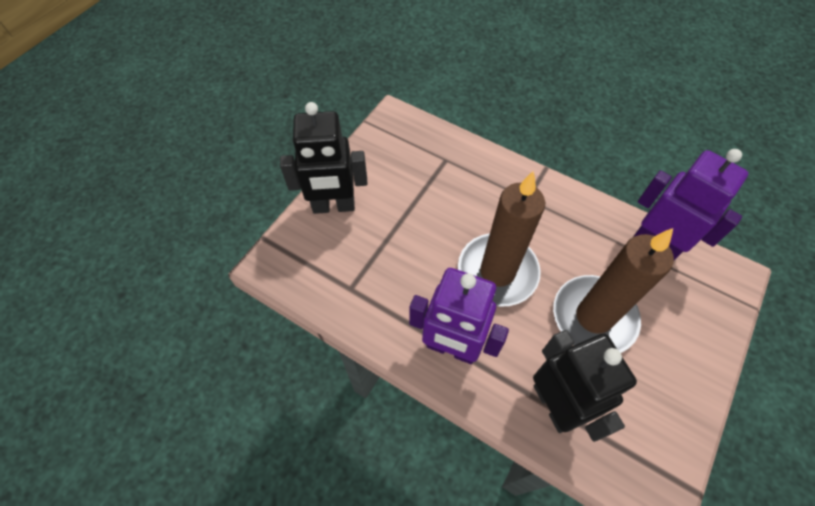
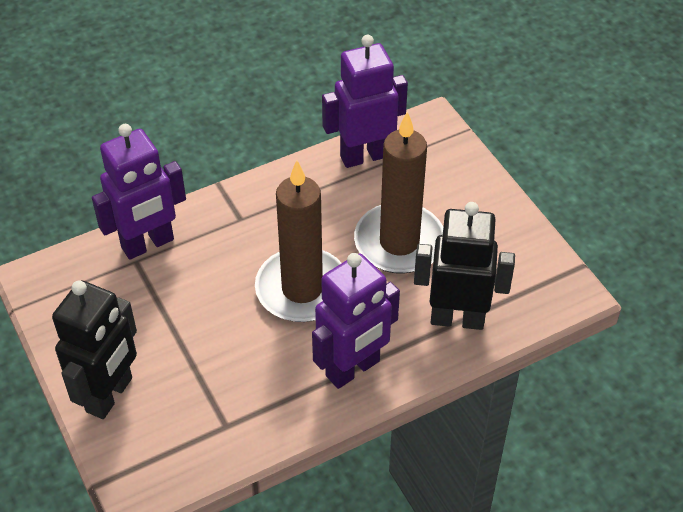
camera: 60 degrees left, 10 degrees down
none -> purple robot [92,124,186,260]

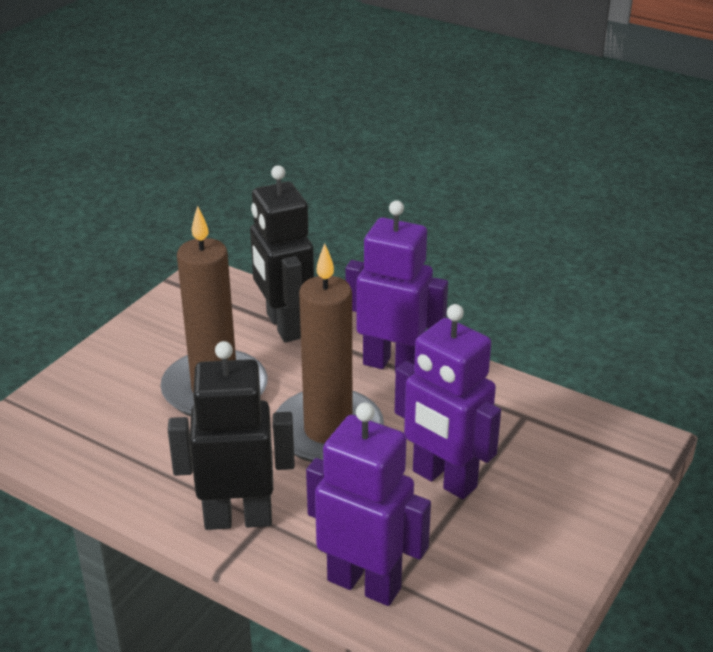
camera: 120 degrees left, 15 degrees down
black robot [52,280,137,419] -> black robot moved to [168,341,295,530]
purple robot [322,35,408,168] -> purple robot moved to [395,304,501,499]

